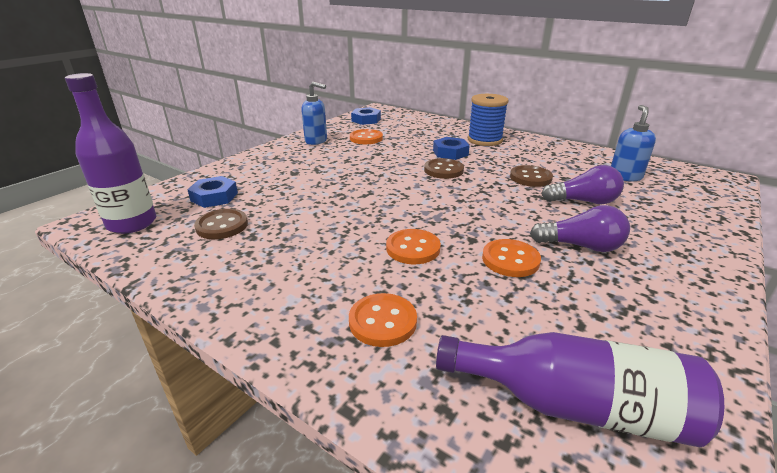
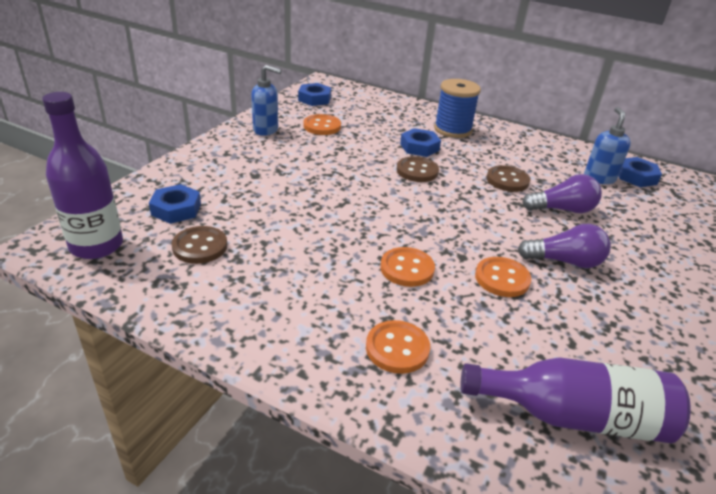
camera: 10 degrees left, 5 degrees up
none -> blue nut [619,157,662,187]

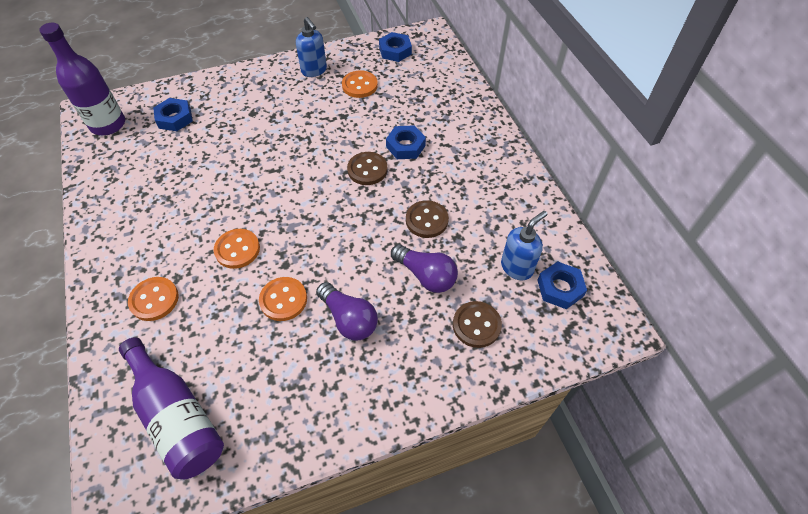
camera: 45 degrees right, 20 degrees up
brown button [171,226,227,264] -> brown button moved to [453,301,502,348]
blue spool [434,79,481,138] -> none

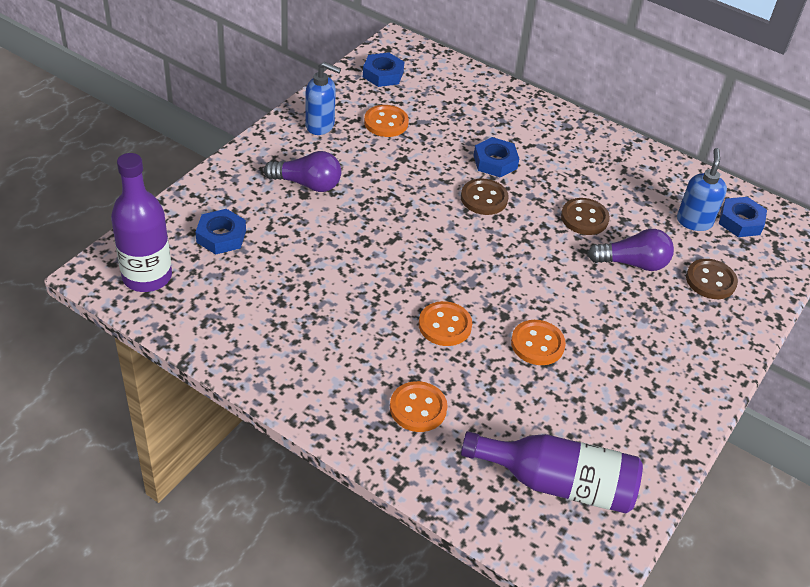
camera: 40 degrees left, 10 degrees down
purple light bulb [316,282,378,340] -> purple light bulb moved to [264,151,341,192]

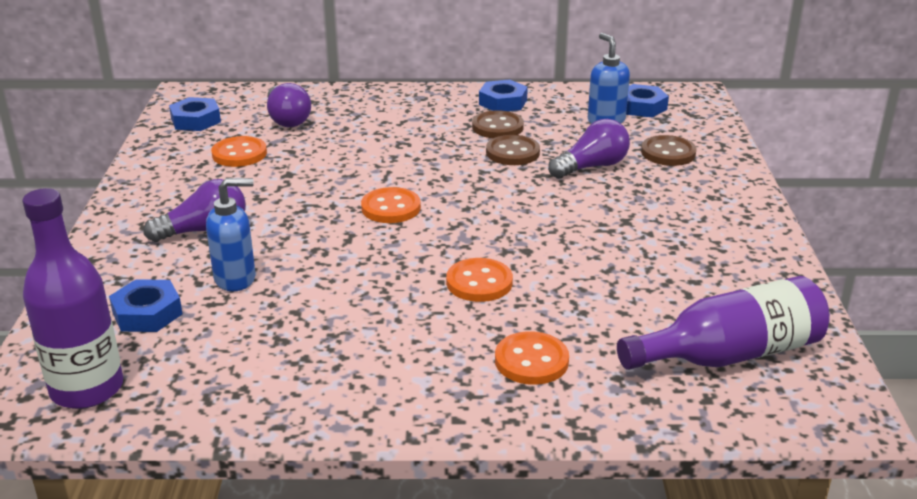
camera: 30 degrees left, 15 degrees down
blue soap dispenser [305,62,341,135] -> blue soap dispenser moved to [206,178,256,291]
brown button [461,179,509,215] -> brown button moved to [472,110,524,138]
blue nut [473,137,519,178] -> blue nut moved to [479,80,528,111]
orange button [511,320,566,365] -> orange button moved to [361,187,421,223]
none -> purple light bulb [267,83,311,127]

